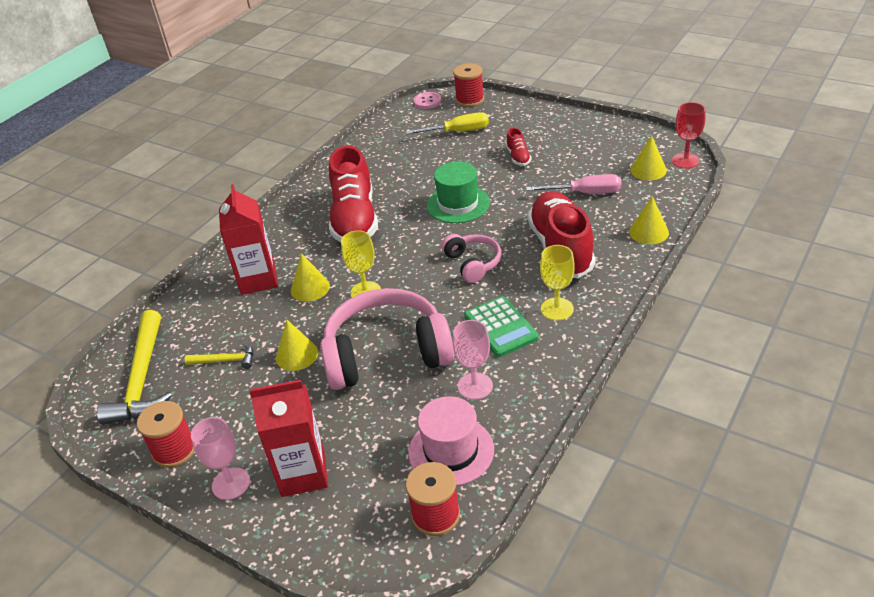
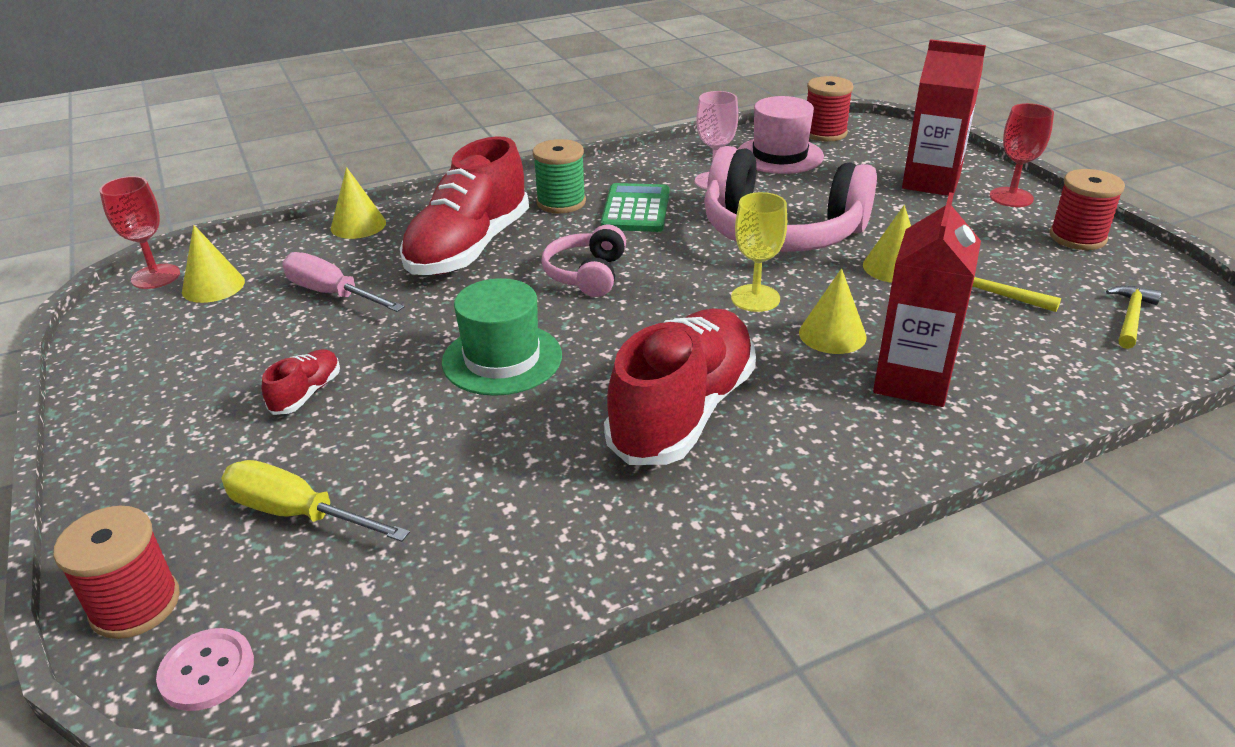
camera: 150 degrees left, 5 degrees down
yellow hammer [97,310,172,425] -> yellow hammer [1106,285,1162,349], size x0.48
pink goblet [191,417,250,500] -> red goblet [990,103,1054,207]
yellow goblet [540,245,575,321] -> green spool [533,139,586,213]

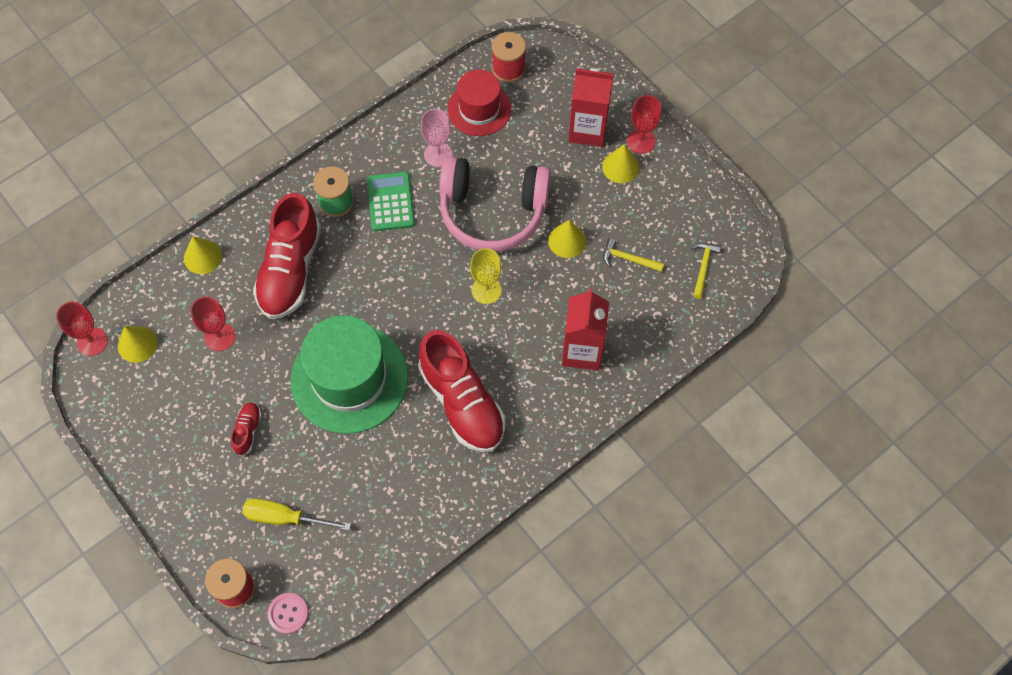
camera: 15 degrees left, 30 degrees up
pink screwdriver [282,252,404,312] -> red goblet [190,296,235,351]
green hat [442,278,562,396] -> green hat [291,315,408,434], size x1.66
pink headphones [541,224,626,297] -> none
red shoe [604,308,756,465] -> red shoe turned 135 degrees clockwise [418,330,505,453]
pink hat [738,96,824,174] -> red hat [448,70,511,136]
yellow cone [799,268,867,354] -> yellow cone moved to [602,144,639,183]
red spool [1049,169,1125,250] -> none

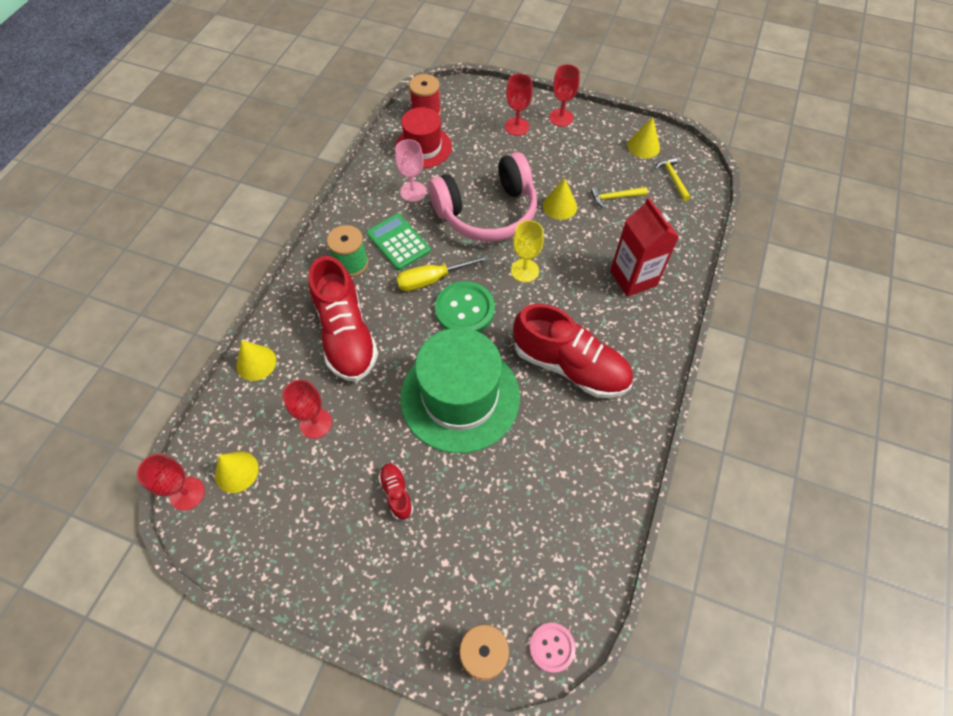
camera: 30 degrees left, 5 degrees down
yellow screwdriver [242,499,351,530] -> yellow screwdriver moved to [396,255,490,291]
red carton [568,68,614,147] -> red goblet [505,73,533,136]
yellow cone [602,144,639,183] -> yellow cone moved to [628,117,660,158]
none -> green button [435,281,495,332]

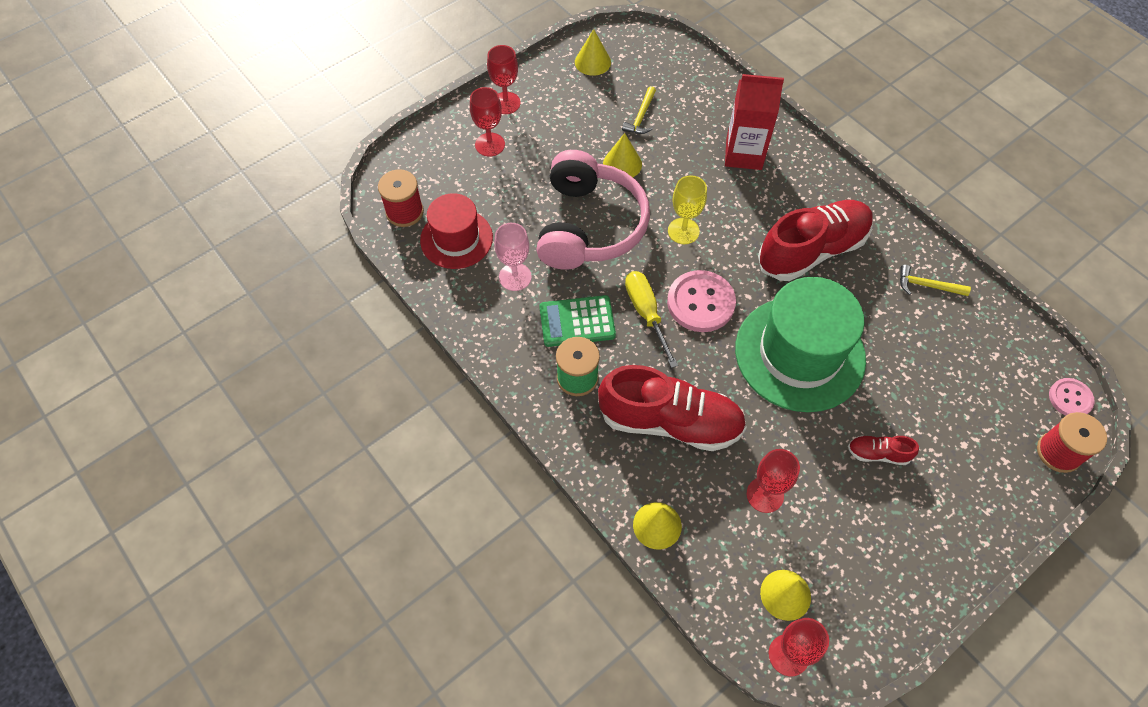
camera: 60 degrees left, 0 degrees up
yellow screwdriver [396,255,490,291] -> yellow screwdriver turned 150 degrees clockwise [625,271,678,368]
green button [435,281,495,332] -> pink button [667,270,736,332]
yellow hammer [655,157,691,201] -> yellow hammer moved to [900,265,971,296]

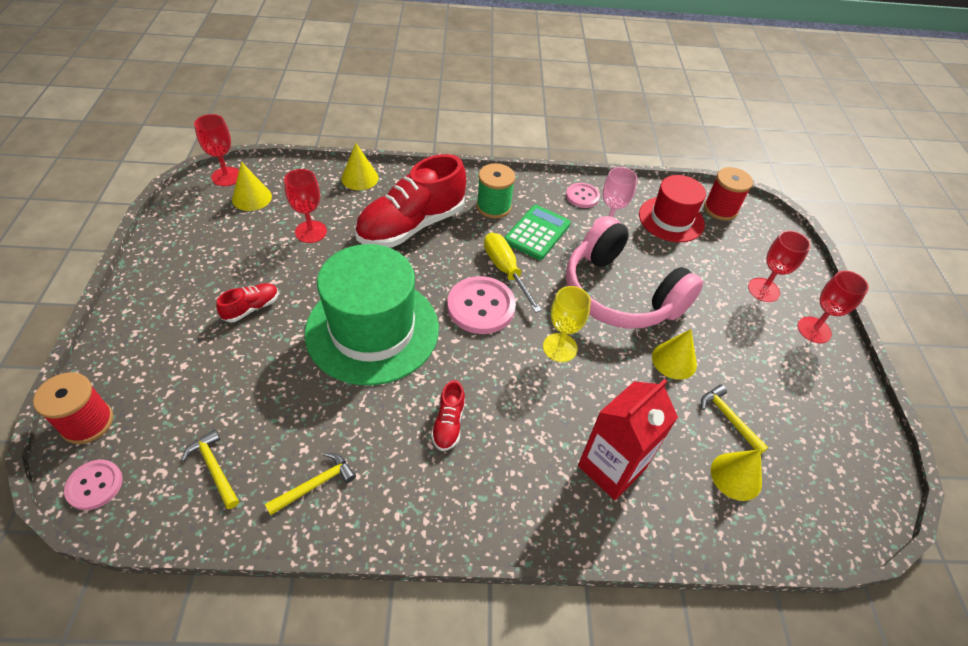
camera: 125 degrees right, 10 degrees down
yellow cone [575,29,611,76] -> yellow cone moved to [711,449,762,501]
yellow screwdriver [625,271,678,368] -> yellow screwdriver turned 135 degrees counterclockwise [484,233,542,313]
red shoe [758,200,873,281] -> red shoe [431,380,465,451], size x0.43
none -> yellow hammer [181,429,239,509]
none -> pink button [566,183,600,208]

